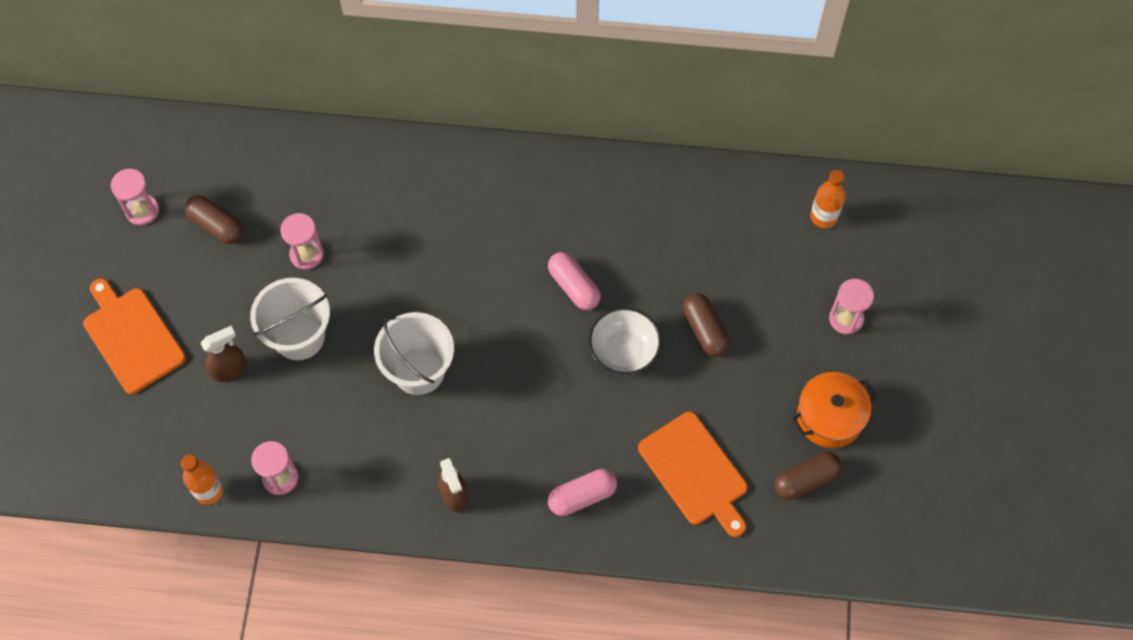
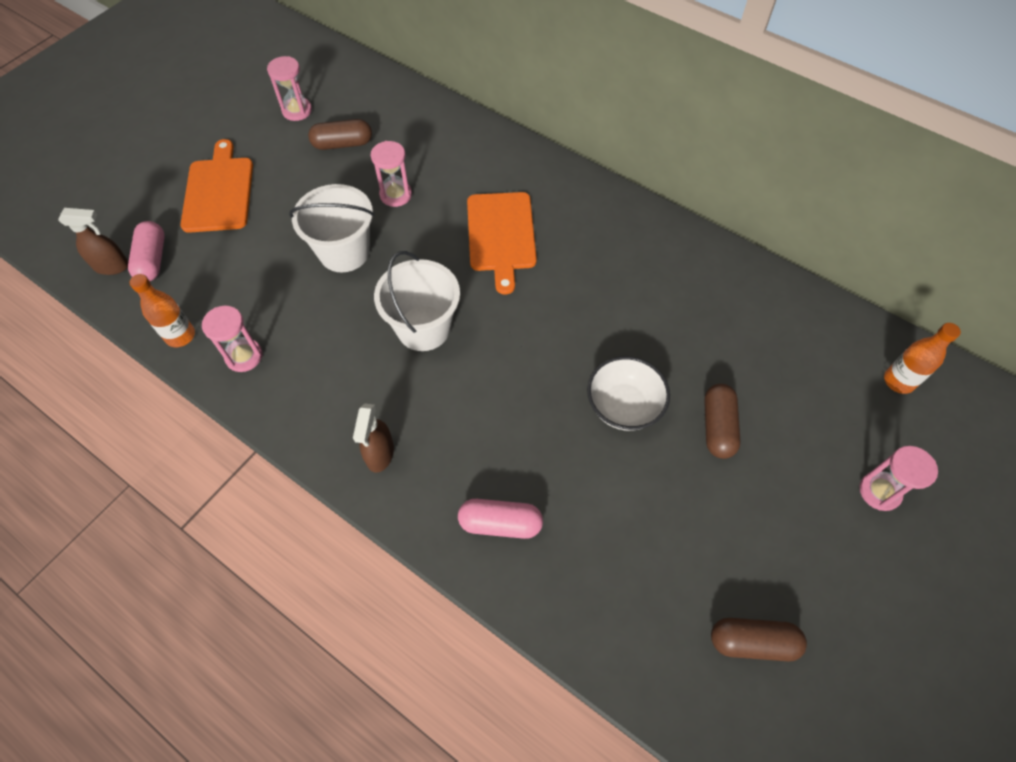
camera: 30 degrees right, 5 degrees down
brown capsule [185,195,244,244] -> brown capsule turned 75 degrees counterclockwise [308,119,372,150]
brown spray bottle [200,326,247,382] -> brown spray bottle moved to [58,208,129,275]
pink capsule [548,252,601,310] -> pink capsule moved to [128,221,165,281]
orange cutting board [638,412,748,537] -> orange cutting board moved to [467,192,537,295]
orange pot [791,372,877,448] -> none

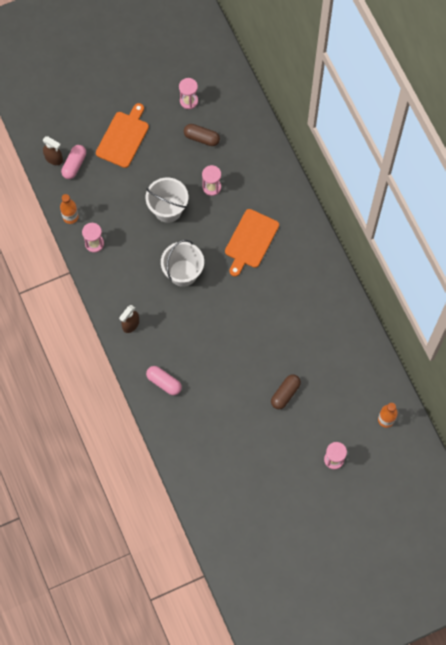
camera: 30 degrees right, 10 degrees up
white bowl [587,356,670,431] -> none
brown capsule [711,618,807,661] -> none

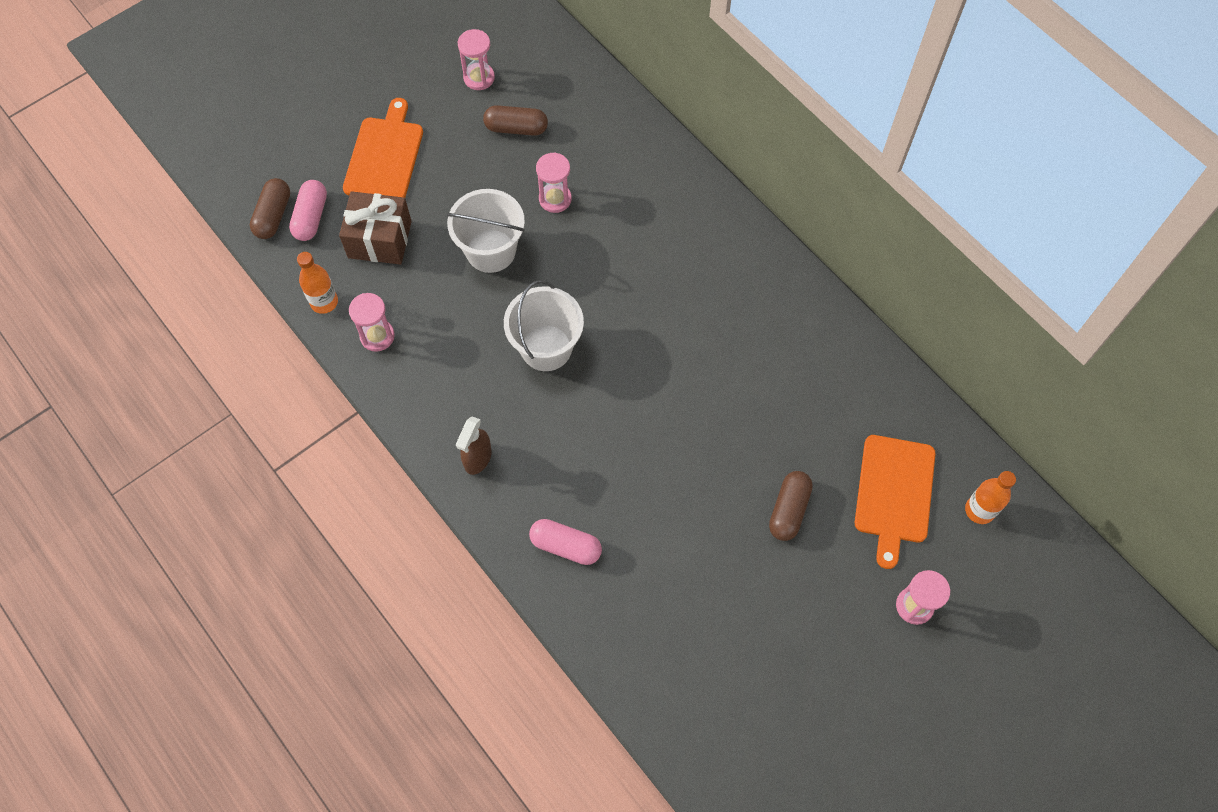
camera: 15 degrees left, 5 degrees down
brown spray bottle [43,136,63,165] -> brown capsule [250,178,290,239]
orange cutting board [225,209,279,276] -> orange cutting board moved to [855,435,936,569]
none -> brown gift [339,191,412,265]

